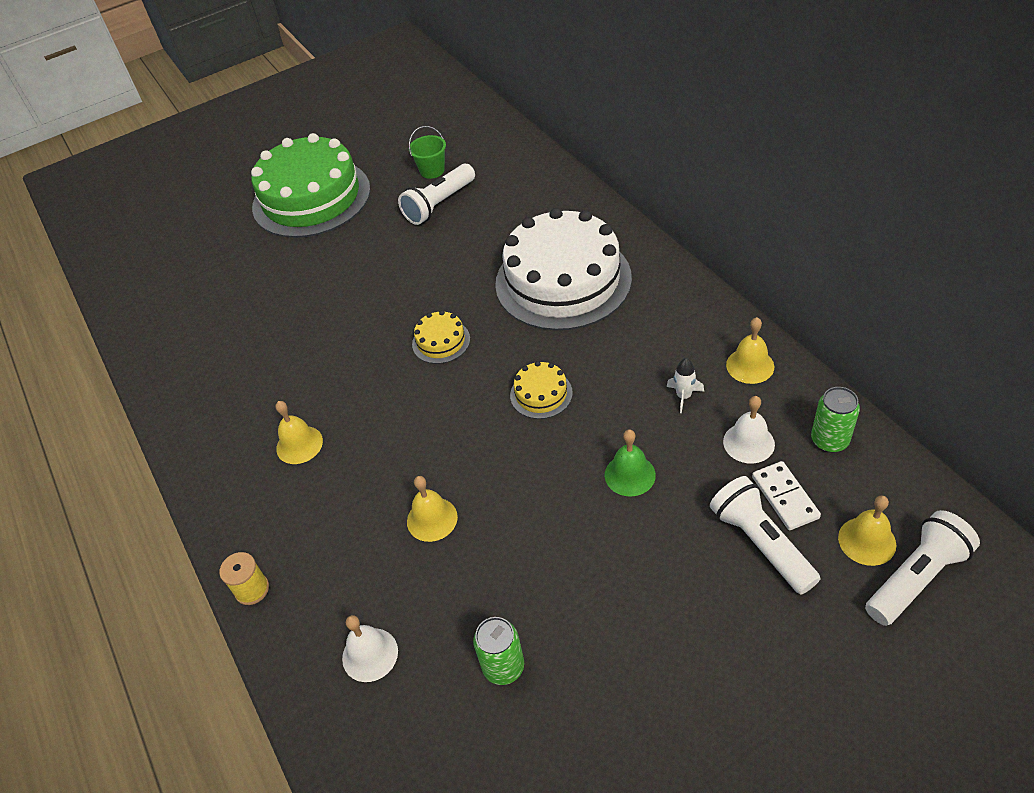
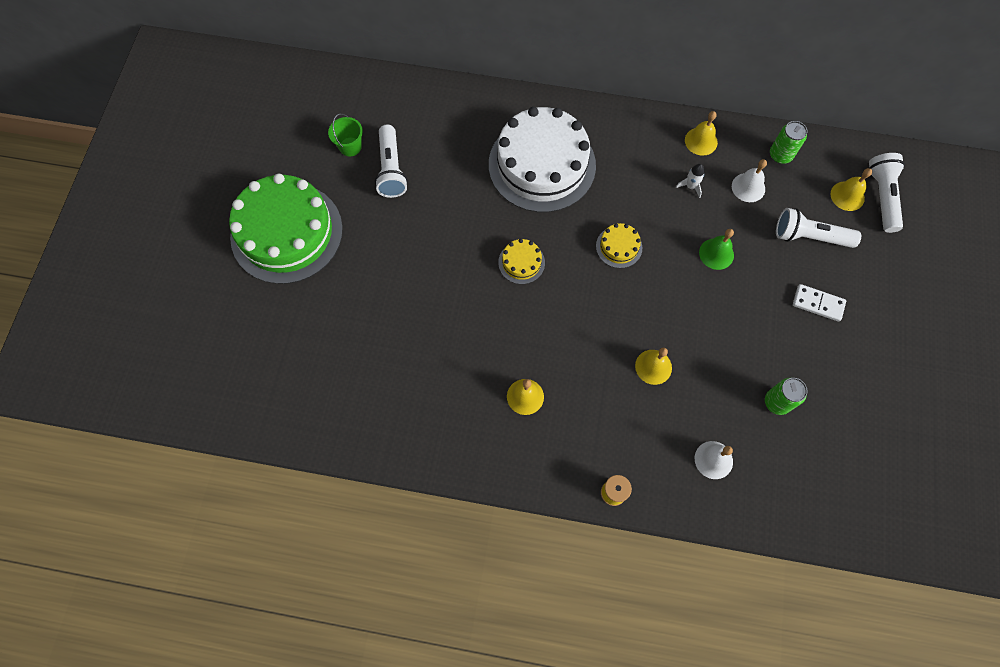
camera: 55 degrees left, 20 degrees up
white domino [752,461,821,530] -> white domino moved to [793,284,846,322]

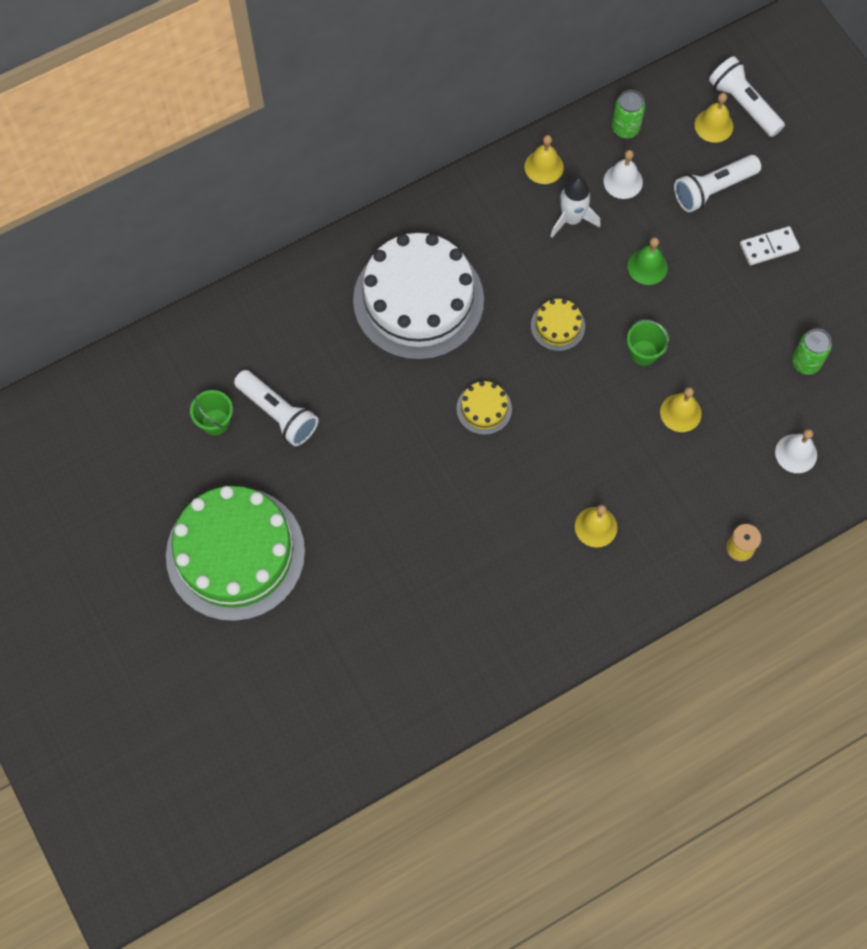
camera: 40 degrees left, 0 degrees up
white rocket [676,164,704,198] -> white rocket [551,177,601,237], size x1.65
none -> green bucket [627,319,669,366]

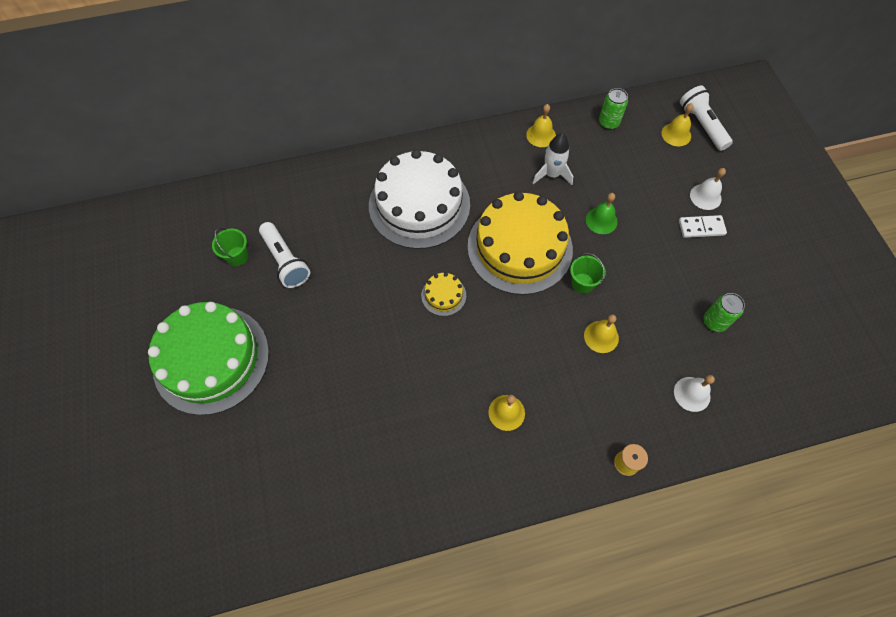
camera: 15 degrees right, 5 degrees down
yellow cake [531,299,585,351] -> yellow cake [467,191,573,295], size x2.42
white bell [603,150,643,199] -> white bell moved to [690,168,726,210]
white flashlight [674,155,761,212] -> none

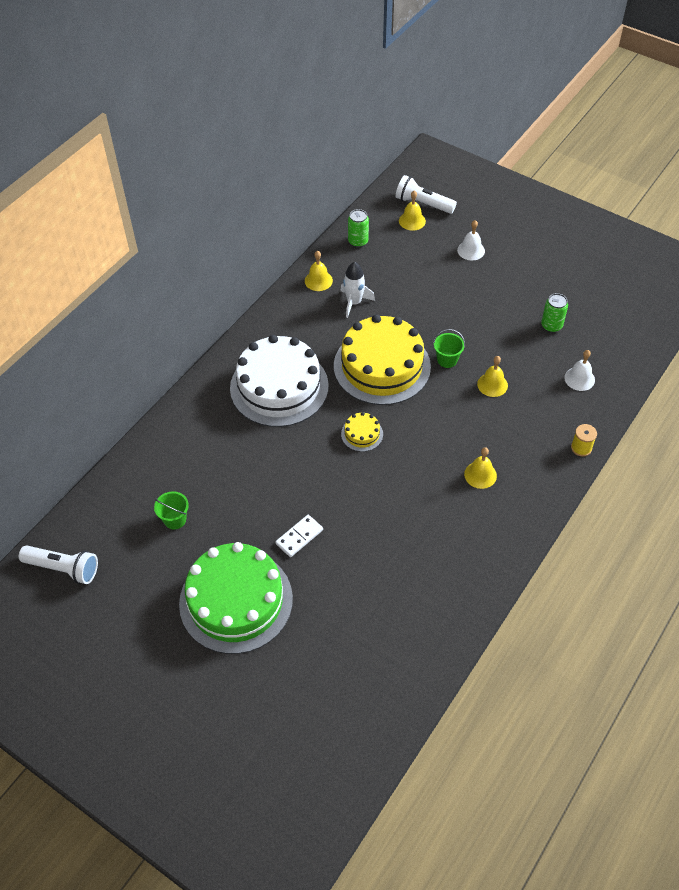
camera: 40 degrees left, 10 degrees down
white flashlight [259,222,310,288] -> white flashlight moved to [19,545,98,584]
green bell [586,193,618,234] -> none
white domino [679,215,727,238] -> white domino moved to [276,515,323,557]

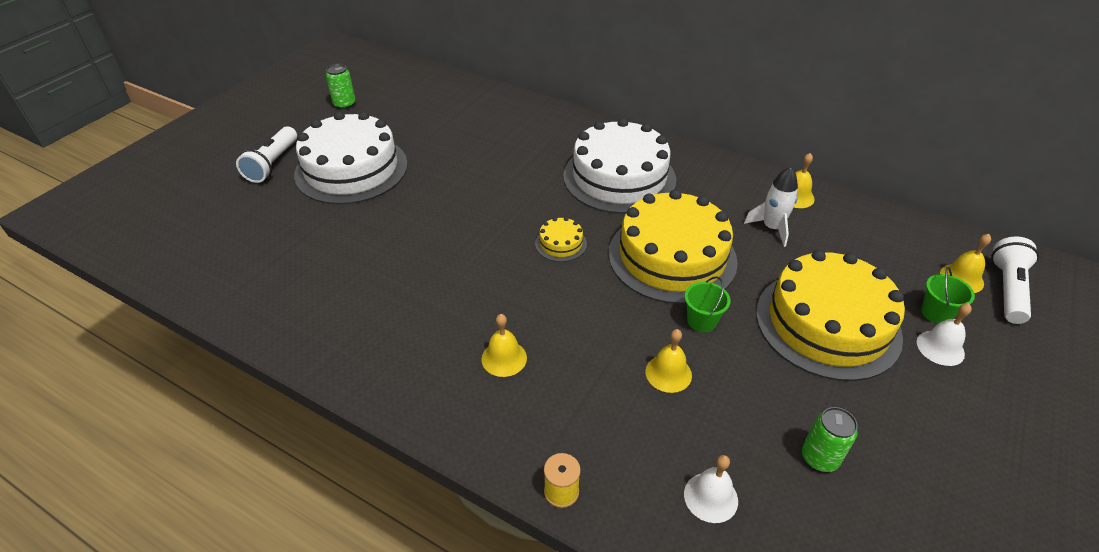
camera: 85 degrees right, 10 degrees down
white flashlight [19,545,98,584] -> white flashlight moved to [236,127,297,183]
green bucket [154,492,189,530] -> green bucket moved to [921,267,975,324]
green cake [179,542,293,654] -> white cake [294,112,408,205]
white domino [276,515,323,557] -> none
green can [348,209,369,248] -> green can moved to [326,64,356,109]
none -> yellow cake [756,250,905,381]

